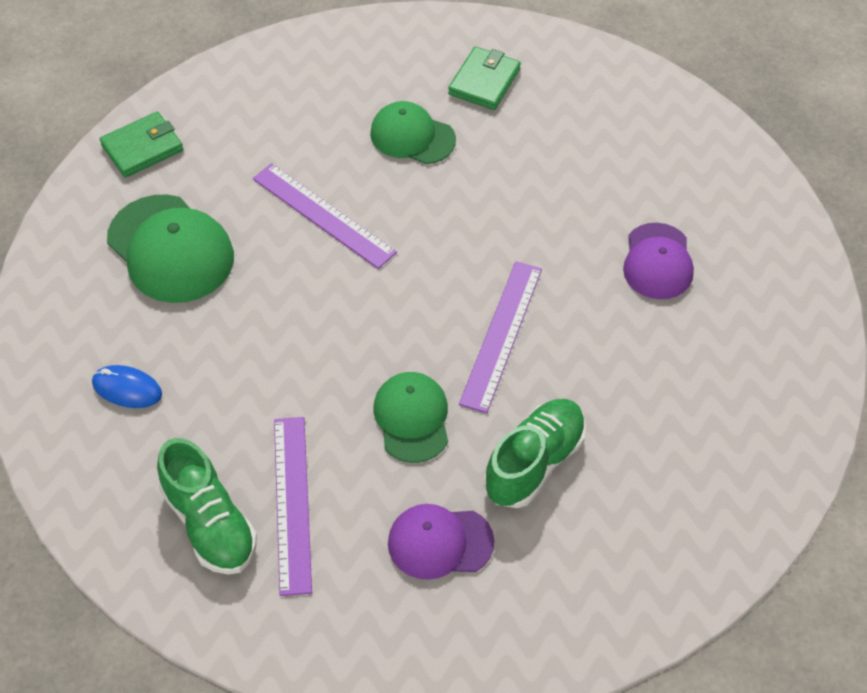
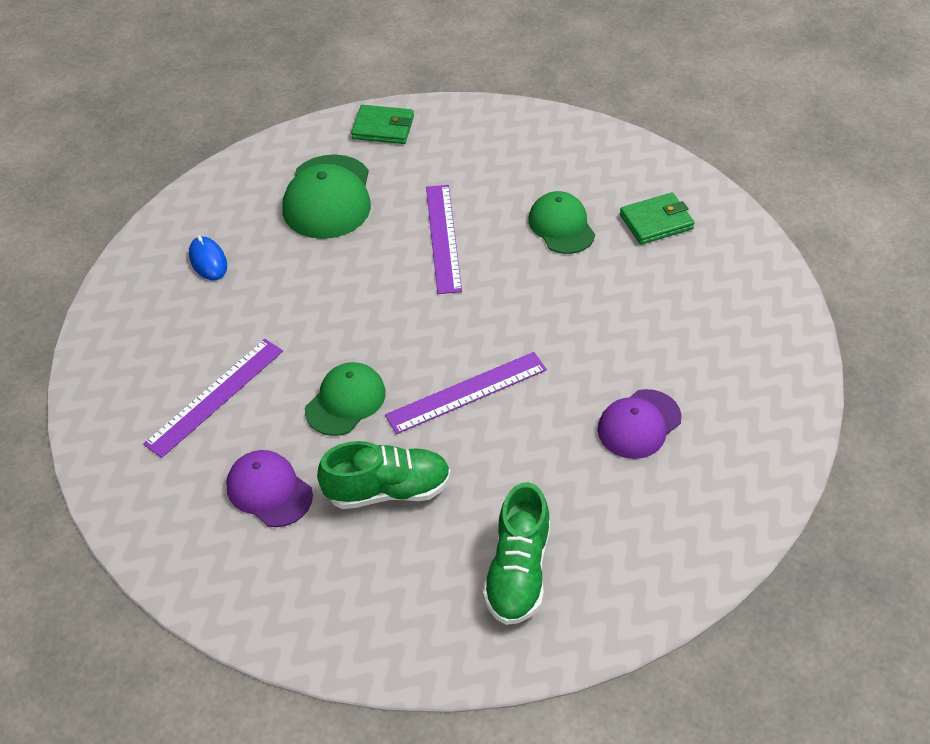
camera: 45 degrees right, 5 degrees down
green shoe [157,438,257,575] -> green shoe moved to [483,482,550,625]

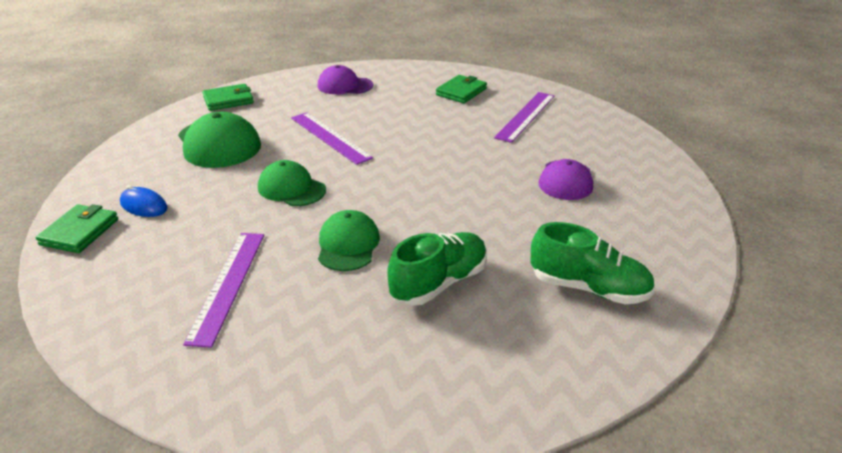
camera: 35 degrees left, 15 degrees down
purple cap [226,450,313,527] -> purple cap moved to [317,65,373,94]
purple ruler [385,352,547,434] -> purple ruler moved to [494,92,554,143]
green shoe [483,482,550,625] -> green shoe turned 45 degrees counterclockwise [531,222,655,304]
green cap [528,191,595,254] -> green cap moved to [258,160,326,206]
none -> green wallet [36,204,118,253]

